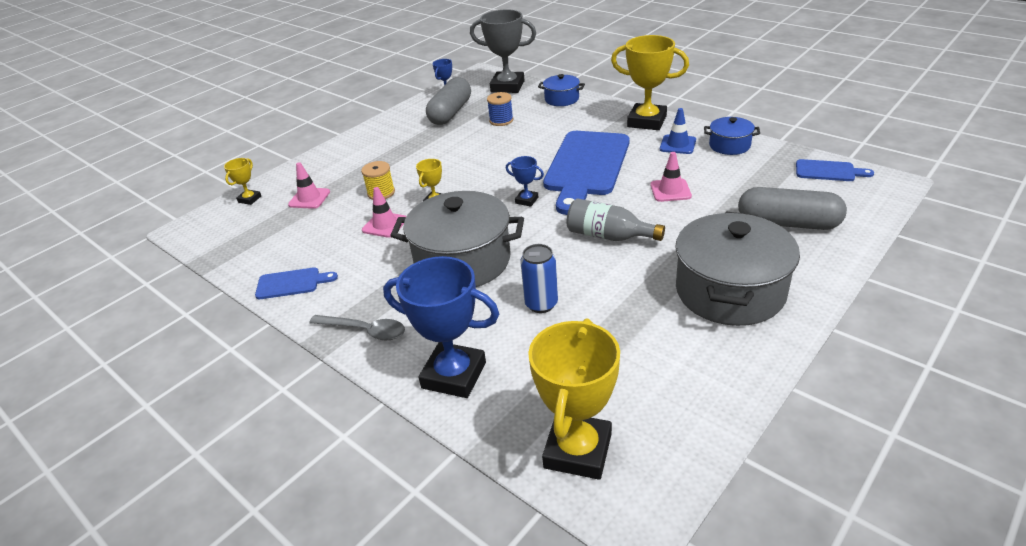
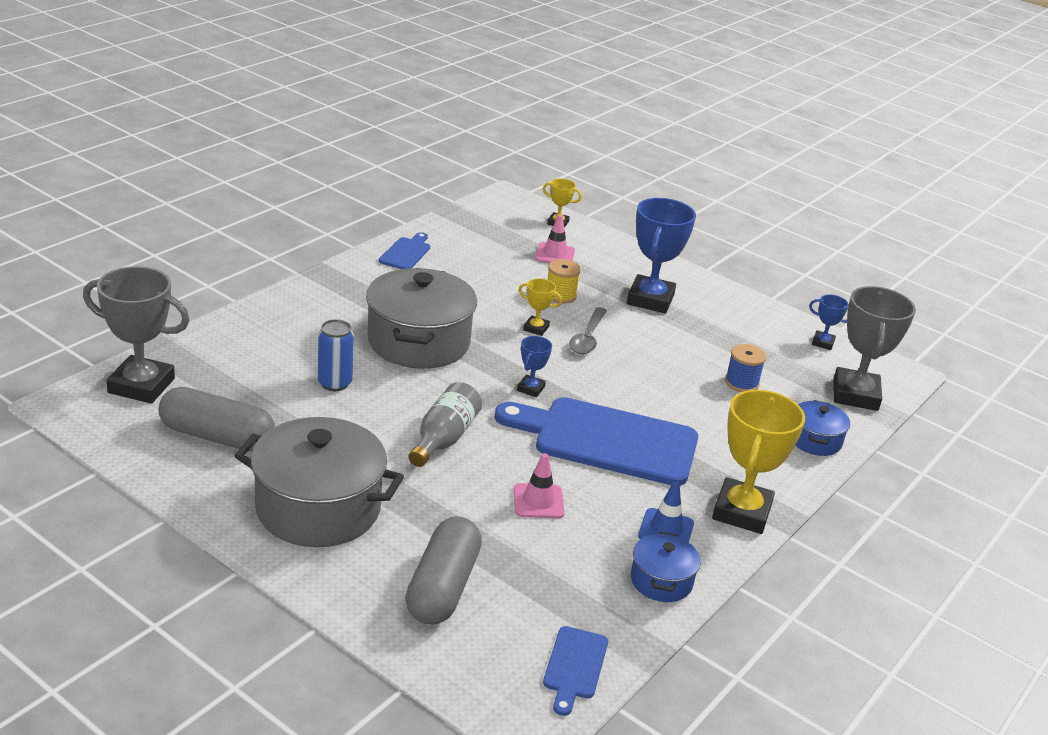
camera: 80 degrees right, 5 degrees down
blue cutting board [255,267,338,299] -> blue cutting board turned 150 degrees counterclockwise [379,232,430,269]
grey spoon [309,315,405,340] -> grey spoon moved to [569,307,607,354]
pink traffic cone [362,187,407,238] -> none
blue trophy [383,256,499,398] -> blue trophy moved to [627,198,696,313]
grey capsule [426,77,471,125] -> grey capsule moved to [159,387,275,452]
yellow trophy [528,318,620,480] -> grey trophy [83,266,190,404]

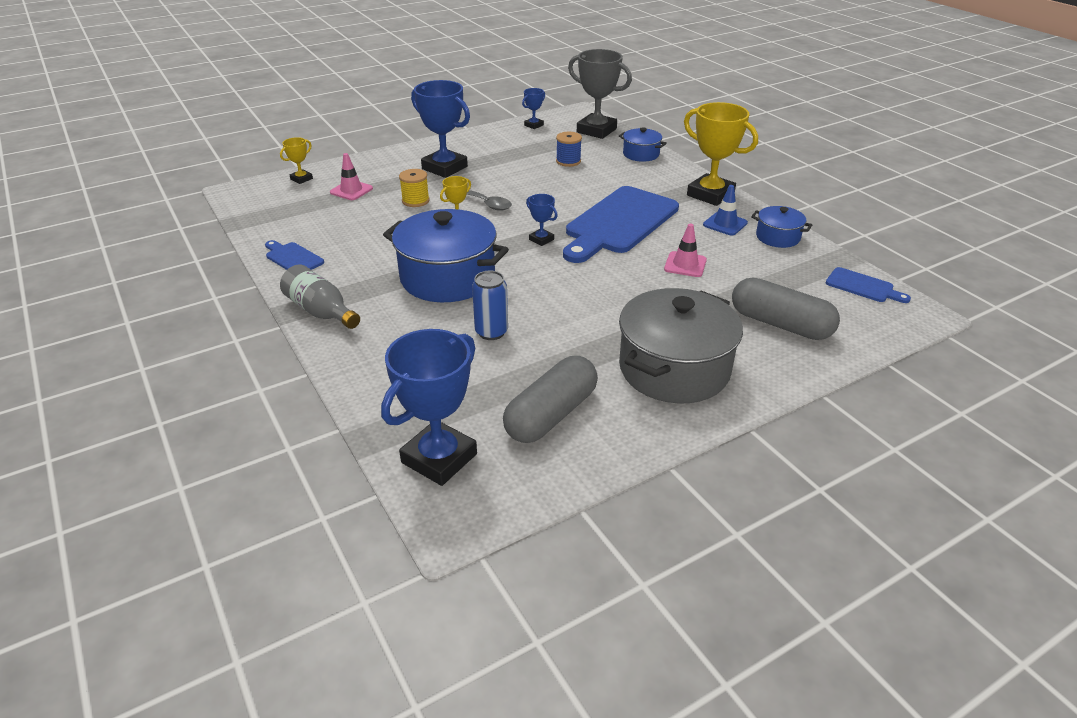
camera: 65 degrees left, 5 degrees up
grey trophy [83,266,190,404] -> blue trophy [381,329,477,486]
grey pot [366,268,477,369] -> blue pot [383,209,509,302]
grey bottle [408,382,482,467] -> grey bottle moved to [280,265,360,329]

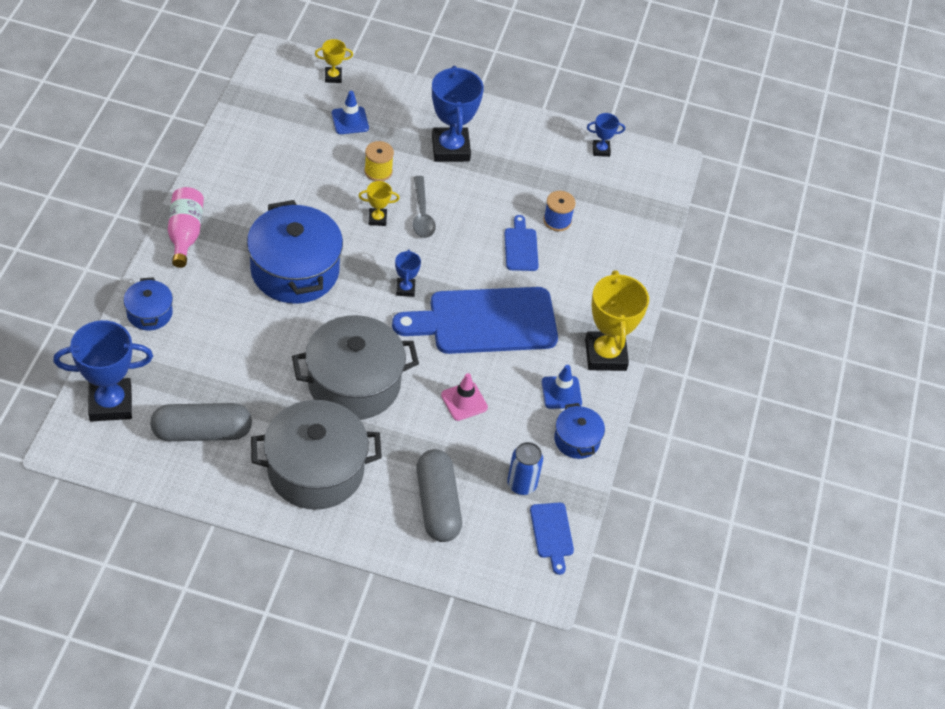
camera: 40 degrees right, 15 degrees up
blue cutting board [265,240,324,270] -> blue cutting board moved to [504,215,539,271]
grey bottle [280,265,360,329] -> pink bottle [168,187,204,268]
pink traffic cone [330,153,373,200] -> blue traffic cone [332,91,369,134]
blue can [472,271,508,340] -> blue can moved to [507,442,543,495]
grey trophy [568,49,632,139] -> none
blue pot [619,127,667,162] -> blue pot moved to [124,277,173,330]
none -> grey pot [292,315,419,420]

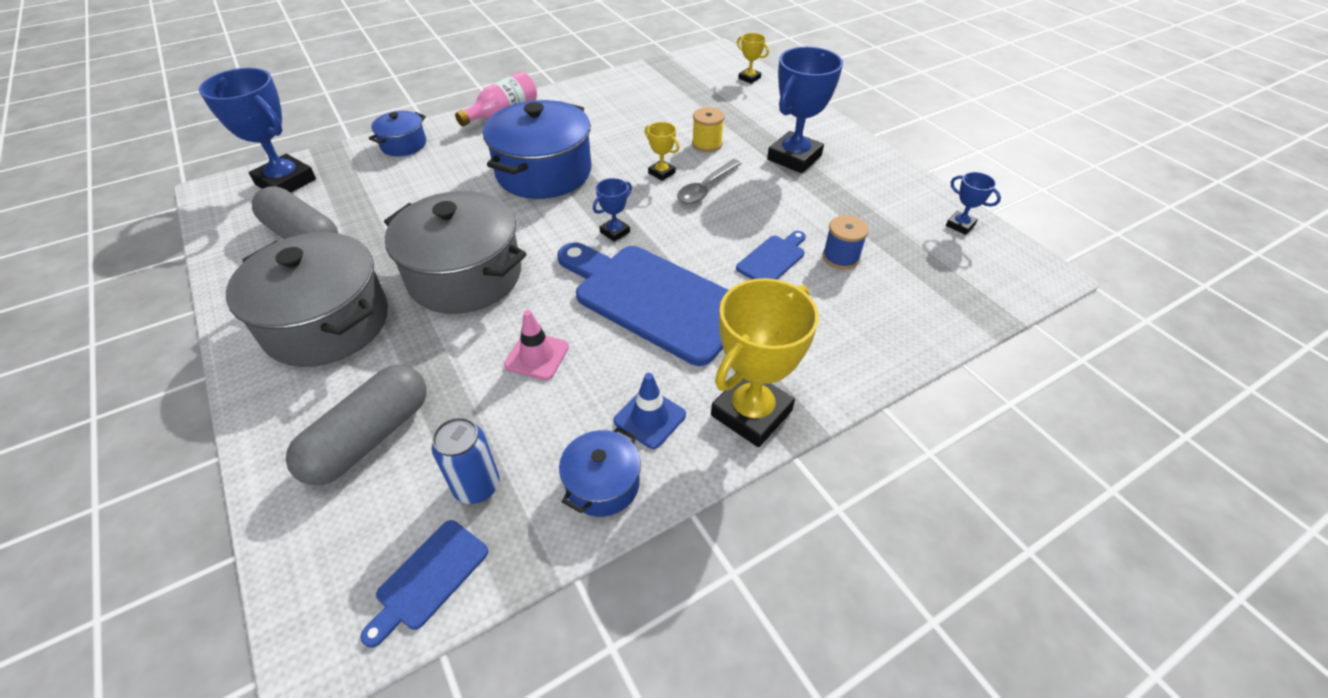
camera: 50 degrees right, 5 degrees down
blue traffic cone [332,91,369,134] -> none

